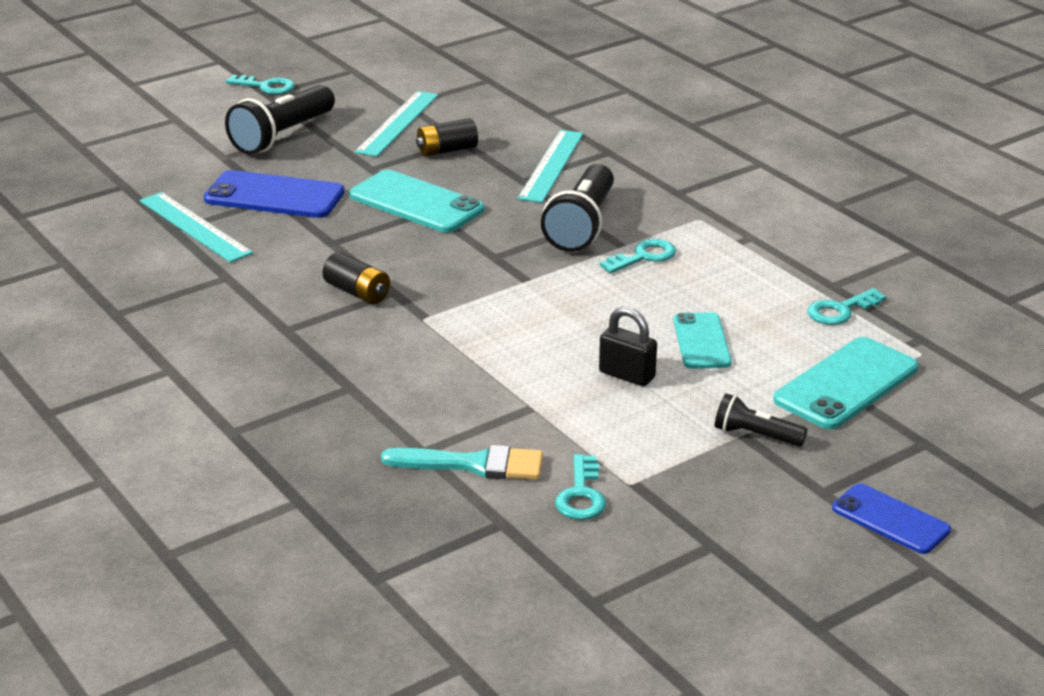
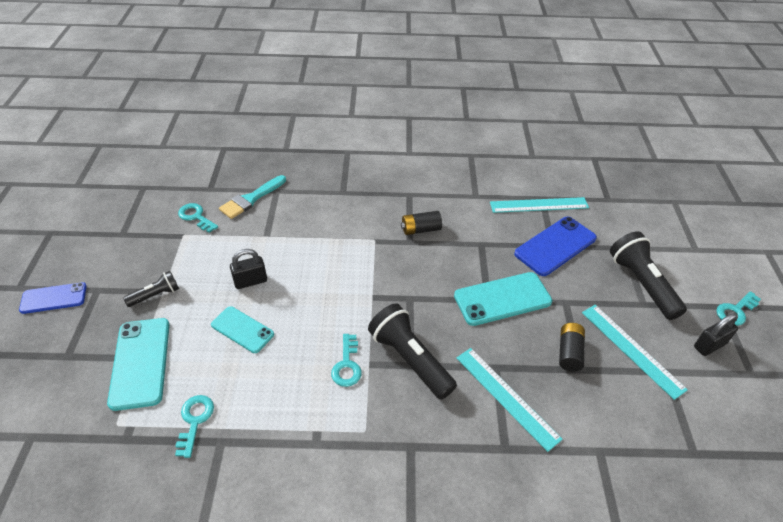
camera: 125 degrees right, 15 degrees up
none -> black padlock [694,313,738,356]

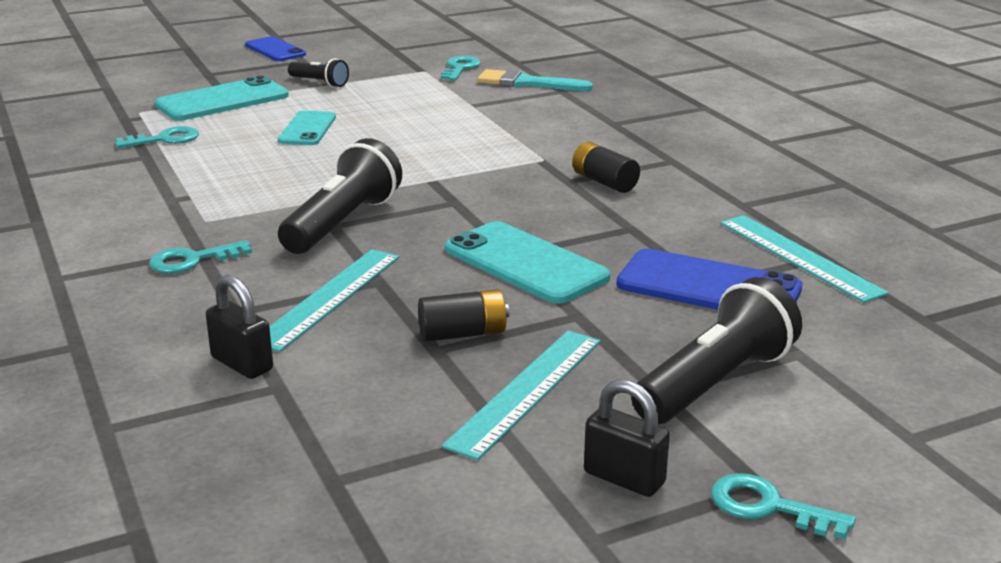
camera: 65 degrees right, 20 degrees down
black padlock [230,249,267,289] -> black padlock moved to [206,275,273,379]
turquoise key [331,334,362,387] -> turquoise key moved to [149,240,252,273]

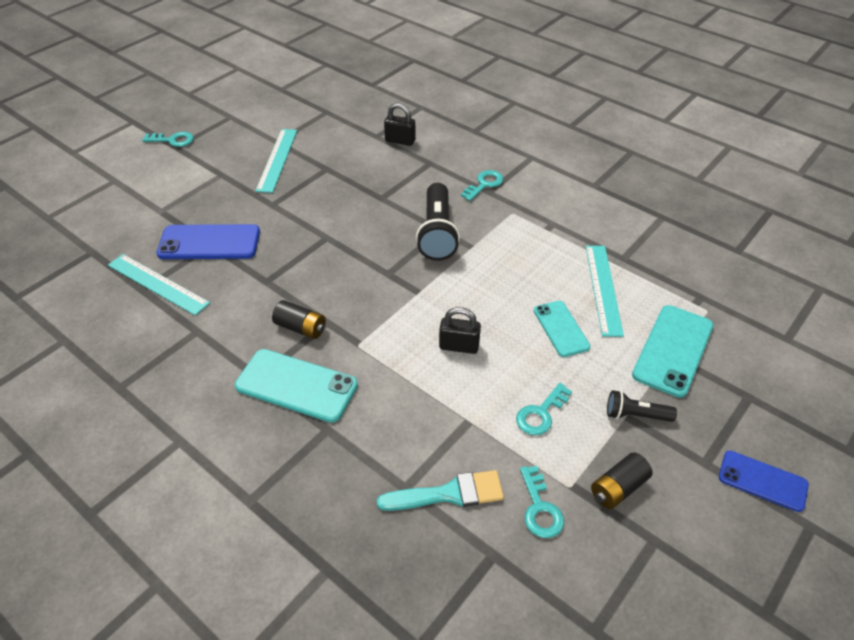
camera: 155 degrees right, 20 degrees up
turquoise key [115,126,199,148] -> turquoise key moved to [516,383,572,435]
turquoise ruler [269,249,399,352] -> turquoise ruler moved to [586,246,624,337]
black battery [418,289,510,342] -> black battery moved to [591,452,653,509]
turquoise phone [445,221,610,304] -> turquoise phone moved to [235,349,358,423]
black padlock [584,379,670,497] -> black padlock moved to [439,307,481,354]
black flashlight [631,277,802,424] -> none

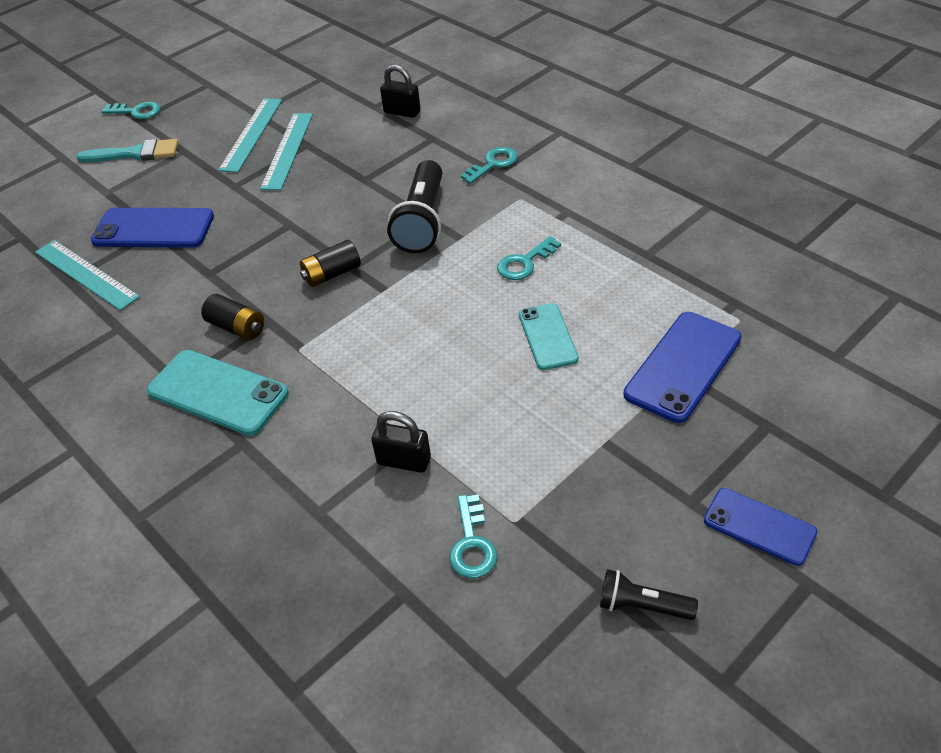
camera: 10 degrees right, 0 degrees up
turquoise brush [377,470,504,511] -> turquoise brush moved to [76,139,178,162]
black padlock [439,307,481,354] -> black padlock moved to [371,411,431,473]
turquoise key [516,383,572,435] -> turquoise key moved to [497,236,561,280]
turquoise ruler [586,246,624,337] -> turquoise ruler moved to [260,113,313,190]
black battery [591,452,653,509] -> black battery moved to [300,240,361,287]
black flashlight [607,390,677,422] -> black flashlight moved to [600,569,698,620]
turquoise phone [632,305,714,398] -> blue phone [624,312,742,423]

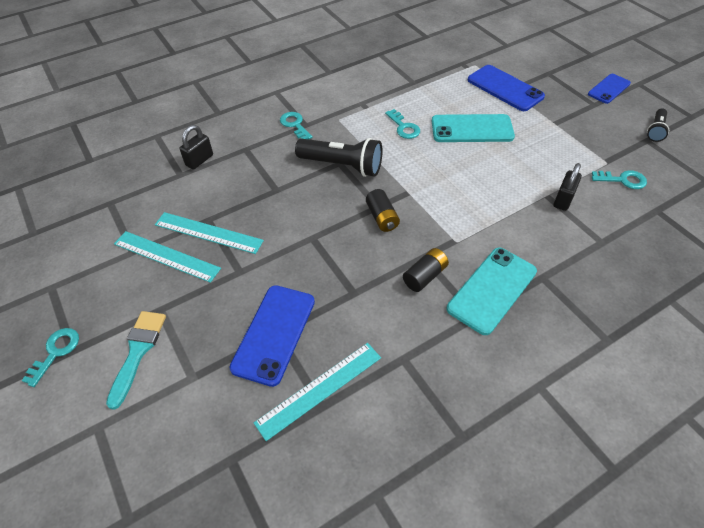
camera: 80 degrees left, 5 degrees up
turquoise phone [519,303,579,370] -> turquoise phone [432,114,515,142], size x1.57

